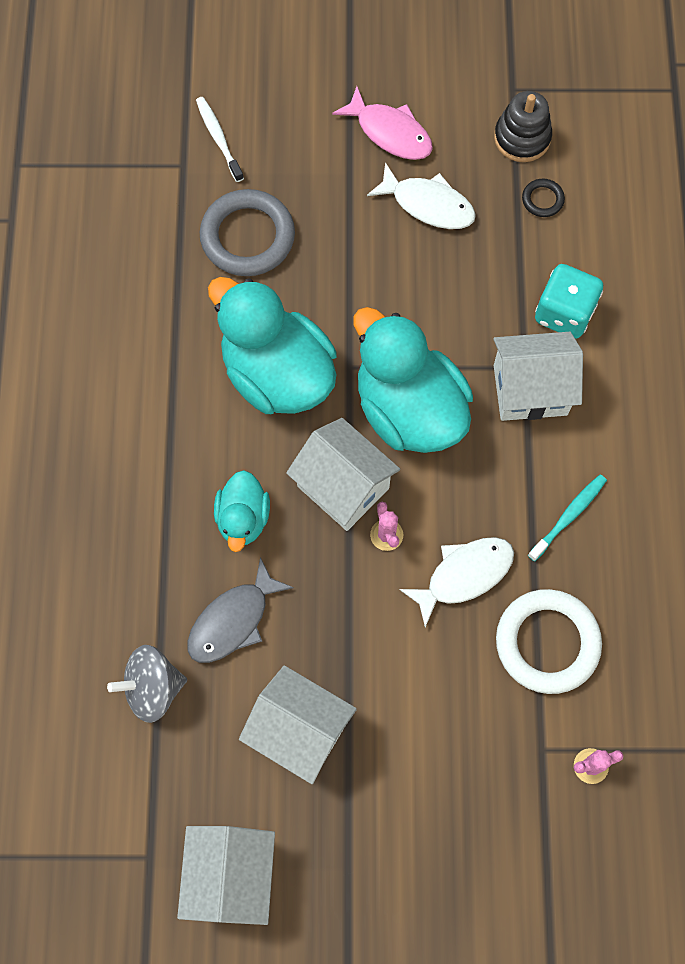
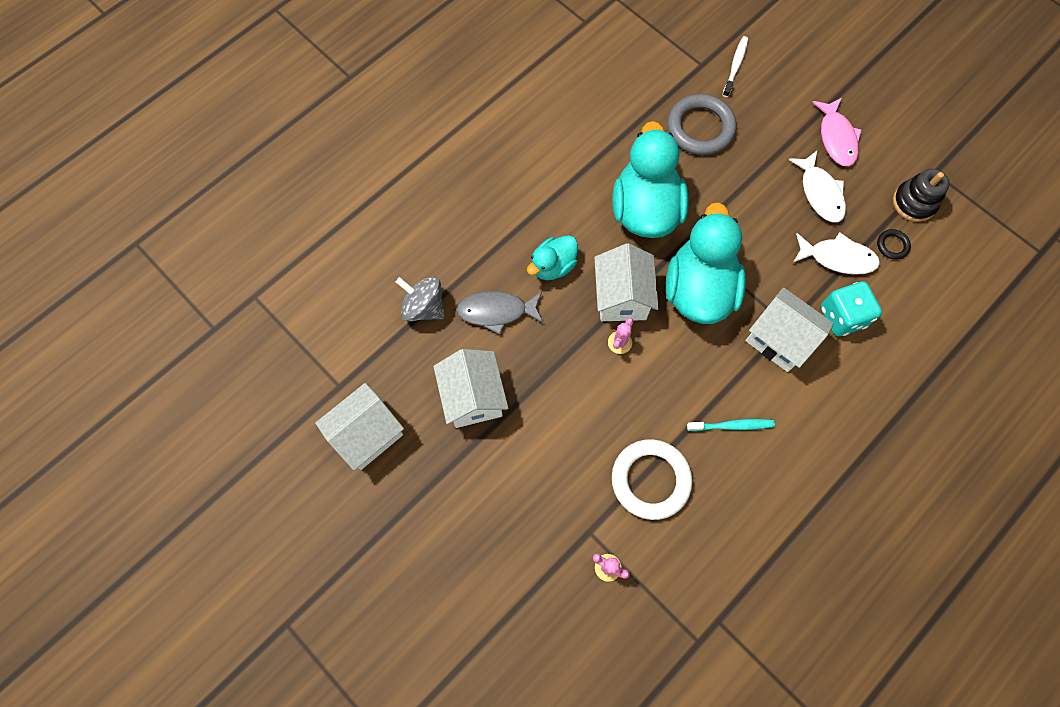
camera: 45 degrees right, 0 degrees up
white fish [399,537,514,627] -> white fish moved to [793,232,880,275]

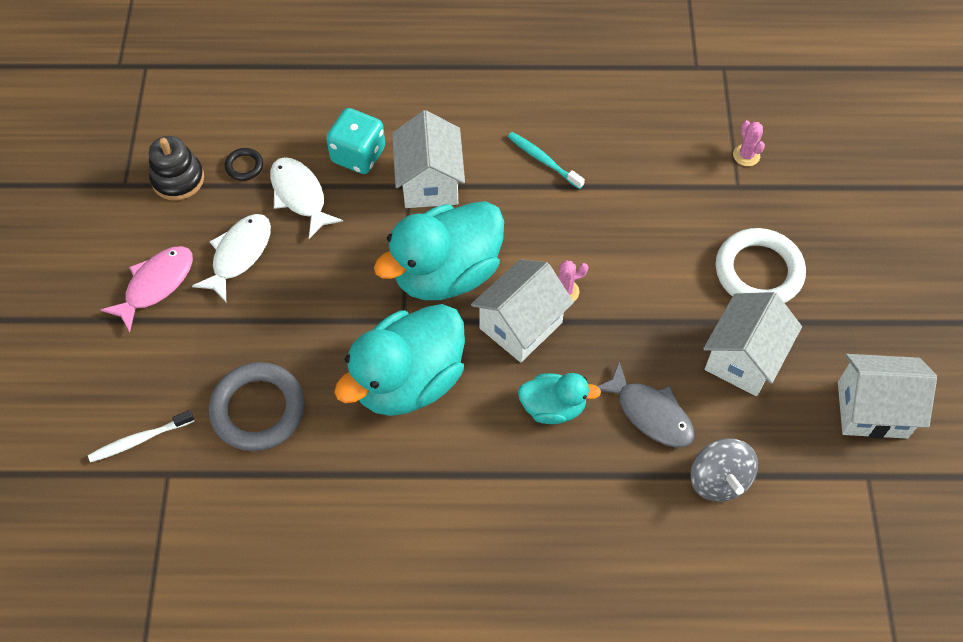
camera: 135 degrees left, 10 degrees down
white ring [612,439,692,520] -> white ring moved to [716,228,806,303]

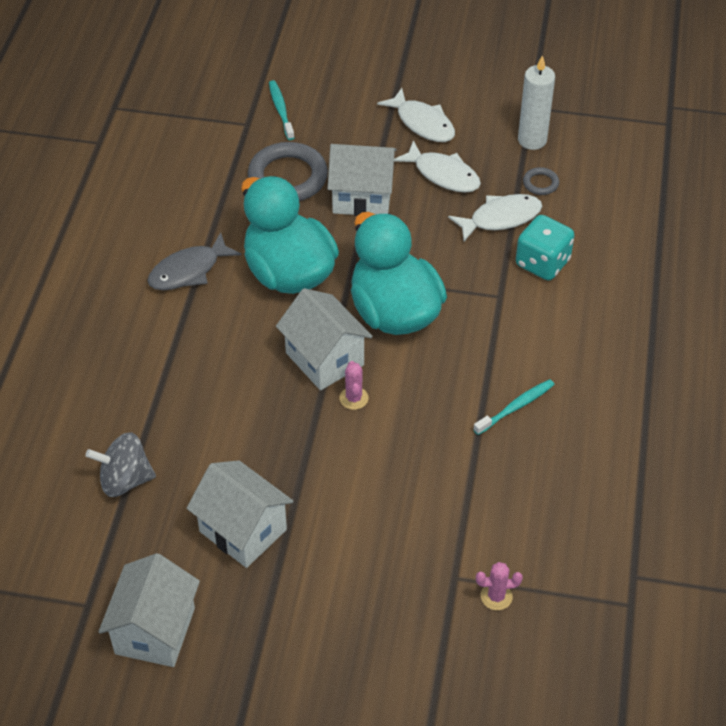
camera: 100 degrees right, 10 degrees down
white toothbrush [88,410,194,463] -> turquoise toothbrush [269,80,295,140]
pink fish [101,246,193,332] -> white fish [377,88,455,142]
black stacking toy [149,136,204,201] -> white candle [518,55,555,150]
black ring [225,148,263,181] -> grey ring [523,167,559,195]
white house [392,110,465,208] -> white house moved to [328,144,397,216]
turquoise duck [518,373,601,424] -> none
grey fish [597,362,695,448] -> grey fish moved to [147,232,242,290]
white ring [716,228,806,303] -> none

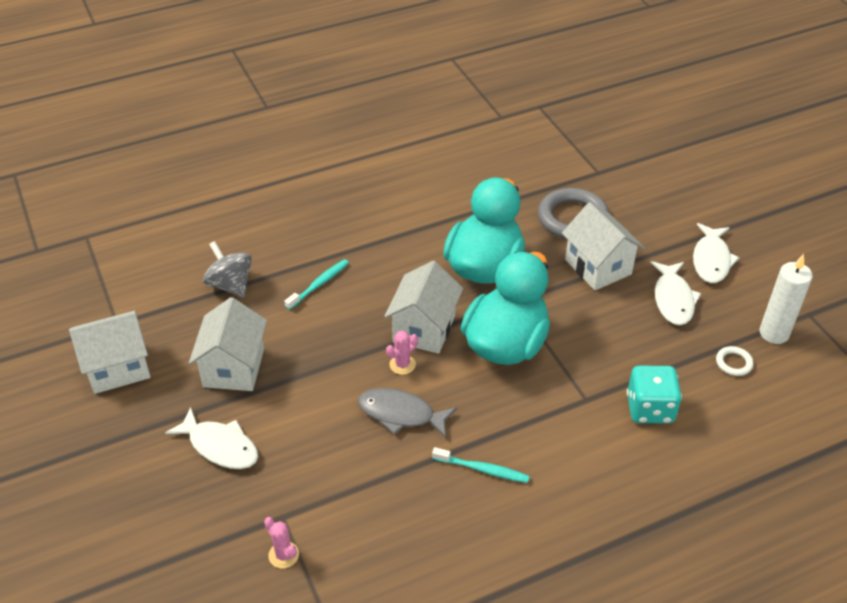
camera: 55 degrees right, 5 degrees down
grey fish [147,232,242,290] -> grey fish moved to [358,388,457,438]
turquoise toothbrush [269,80,295,140] -> turquoise toothbrush moved to [284,259,349,310]
white fish [448,194,542,241] -> white fish moved to [165,407,258,469]
grey ring [523,167,559,195] -> white ring [716,346,754,376]

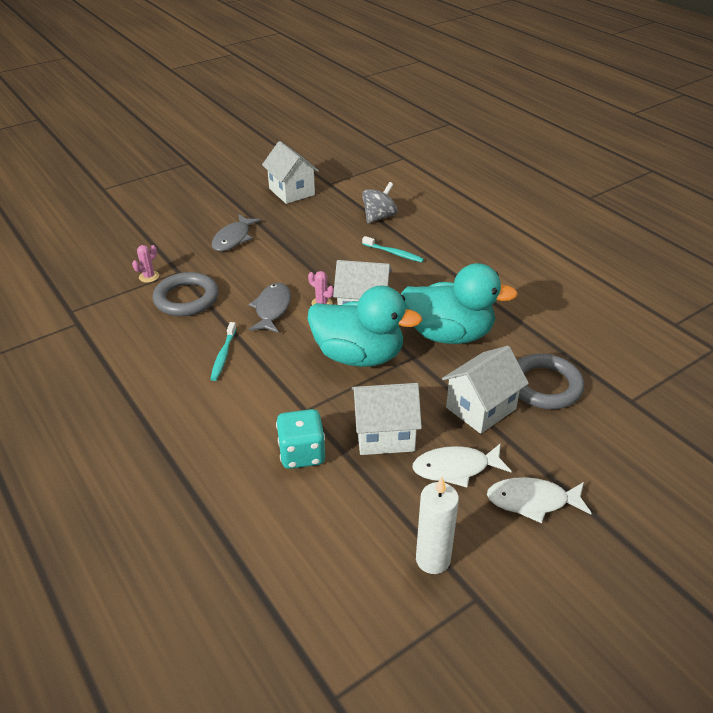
camera: 80 degrees right, 5 degrees down
white fish [165,407,258,469] -> grey fish [212,214,261,251]
white house [189,297,267,391] -> white house moved to [352,383,422,455]
white ring [716,346,754,376] -> none
none -> grey ring [153,272,219,316]

